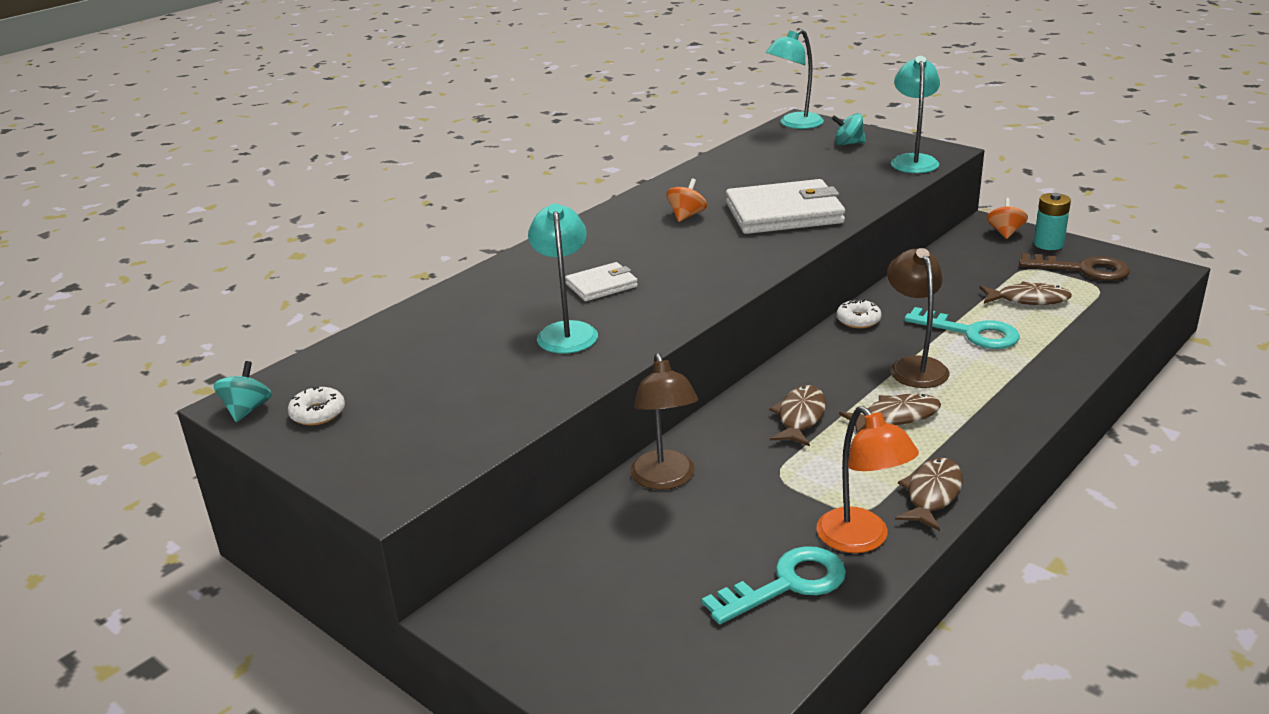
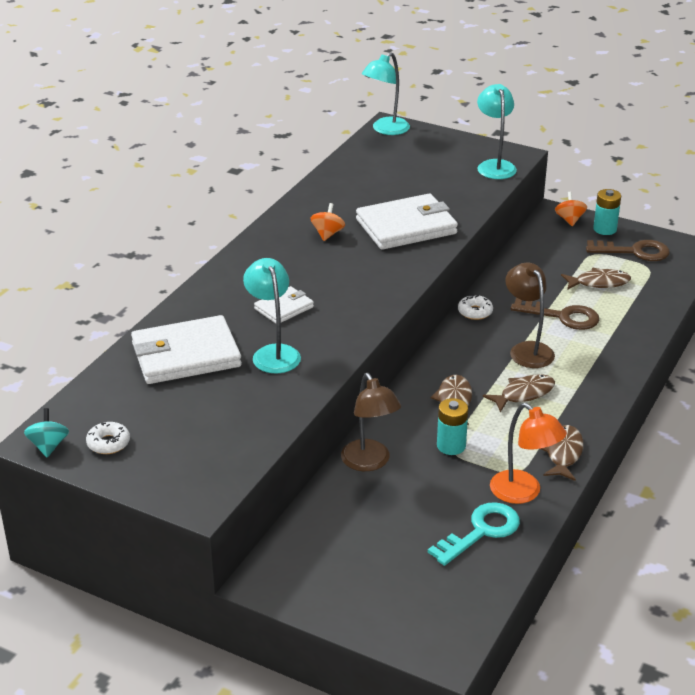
camera: 15 degrees left, 5 degrees up
turquoise spinning top [832,113,866,146] -> none
turquoise key [904,307,1020,349] -> brown key [511,298,599,330]
none -> white wallet [131,315,242,384]
none -> turquoise battery [437,398,468,455]

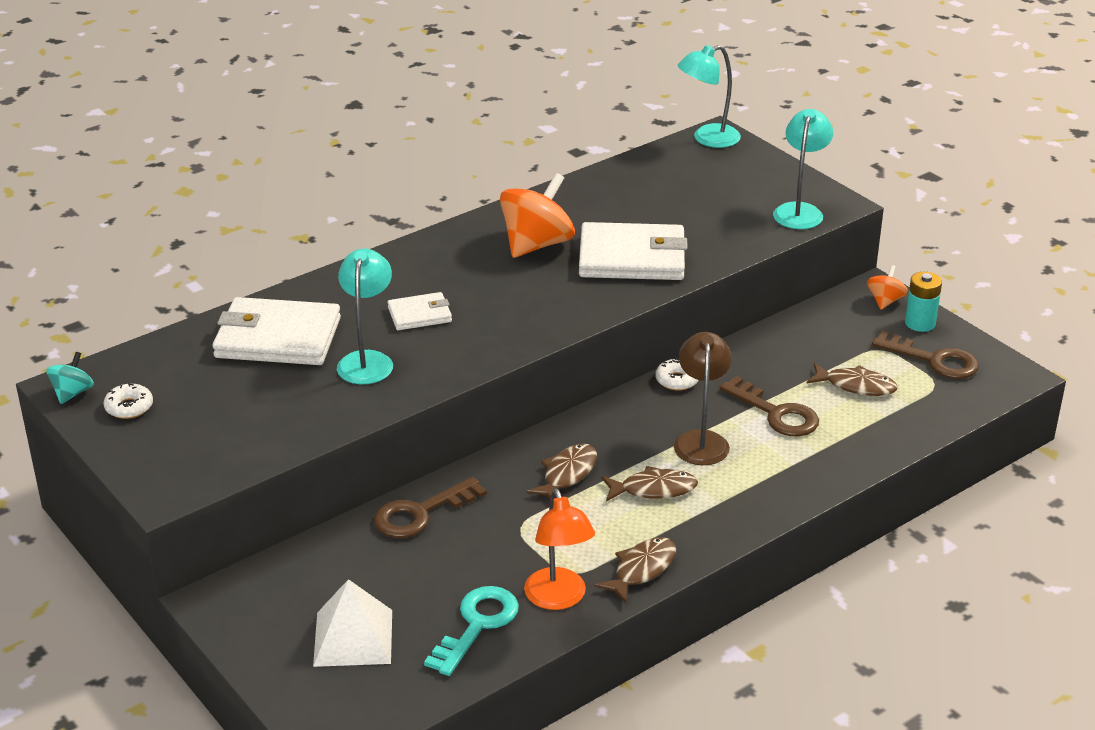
camera: 25 degrees right, 0 degrees up
orange spinning top [310,203,345,241] -> orange spinning top [500,173,575,258], size x1.97
brown lamp [341,373,401,471] -> brown key [374,477,487,538]
turquoise key [428,502,520,566] -> turquoise key turned 45 degrees counterclockwise [424,586,519,676]
turquoise battery [437,398,468,455] -> none
none -> white pyramid [313,579,392,667]

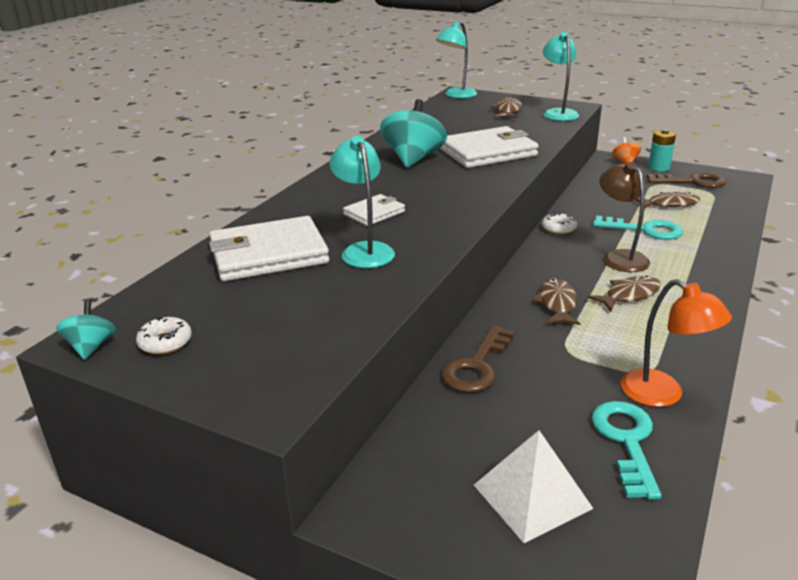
camera: 25 degrees left, 5 degrees down
orange spinning top [500,173,575,258] -> turquoise spinning top [380,99,447,168]
brown fish [594,537,676,603] -> brown fish moved to [491,97,522,118]
brown key [720,376,819,436] -> turquoise key [593,216,683,240]

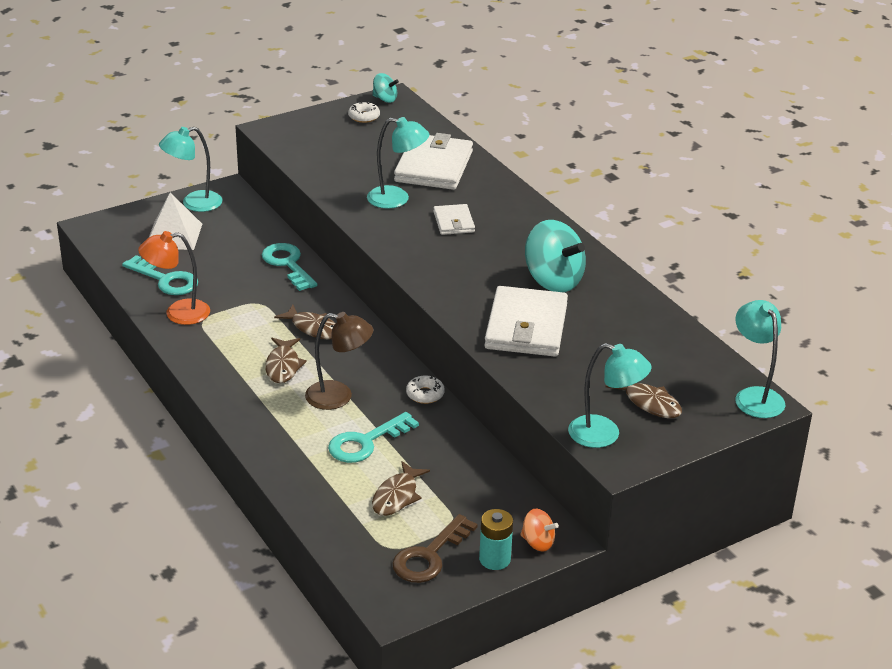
camera: 120 degrees right, 5 degrees up
brown key [441,325,515,393] -> turquoise key [262,243,318,291]
none -> turquoise lamp [159,127,223,212]

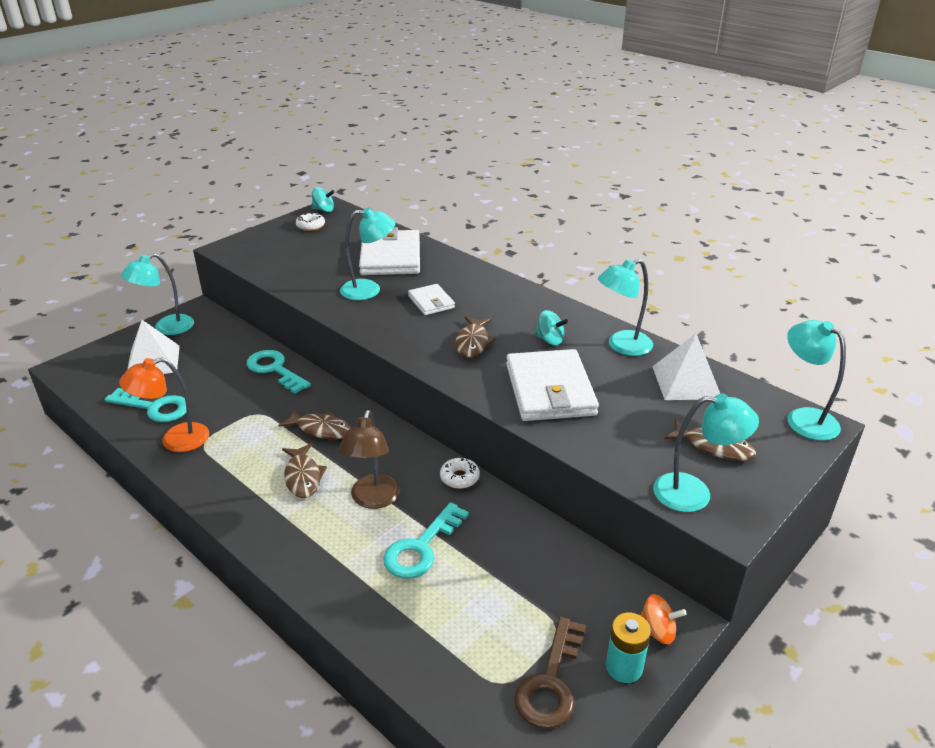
camera: 15 degrees left, 0 degrees up
brown lamp [305,312,373,410] -> brown lamp turned 105 degrees clockwise [338,410,400,509]
brown fish [372,461,430,516] -> brown fish moved to [455,316,496,357]
turquoise spinning top [525,220,586,292] -> turquoise spinning top [535,310,568,345], size x0.51
none -> turquoise lamp [598,259,653,356]
none -> white pyramid [652,334,720,400]

